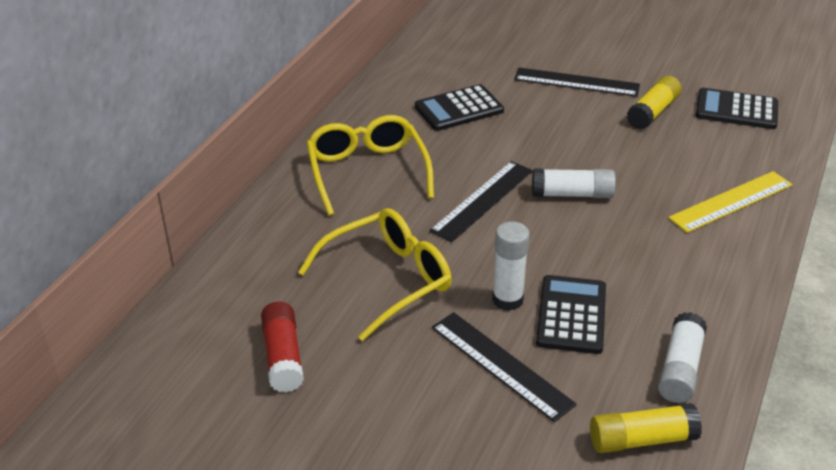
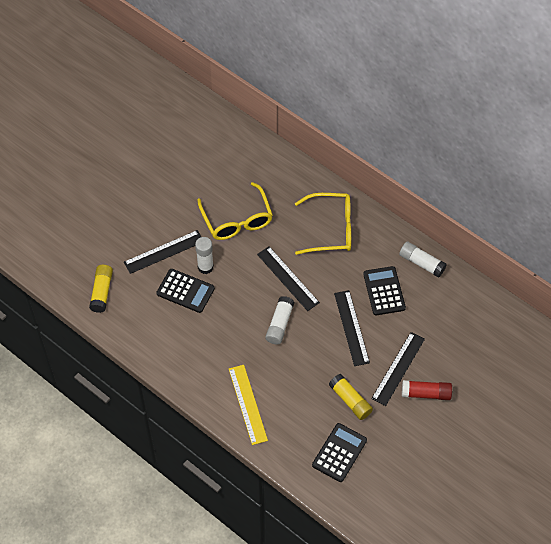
camera: 105 degrees right, 20 degrees up
red glue stick [261,302,304,392] -> red glue stick moved to [402,380,452,400]
white glue stick [658,312,707,403] -> white glue stick moved to [399,242,447,278]
none -> black ruler [334,290,370,366]

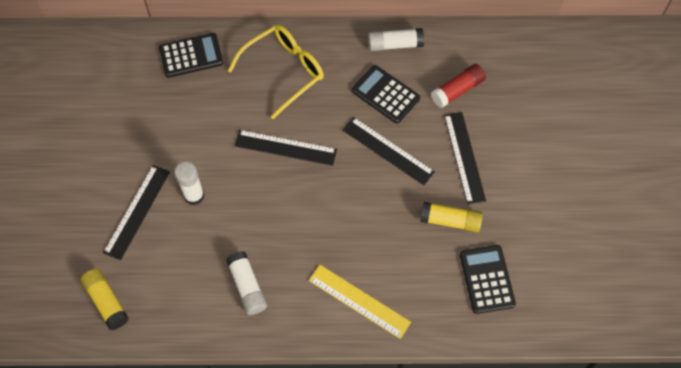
camera: 40 degrees left, 5 degrees up
black calculator [156,269,215,313] -> black calculator moved to [159,33,223,78]
yellow glasses [197,182,273,240] -> none
white glue stick [265,296,295,345] -> white glue stick moved to [226,251,267,315]
red glue stick [402,380,452,400] -> red glue stick moved to [431,64,486,108]

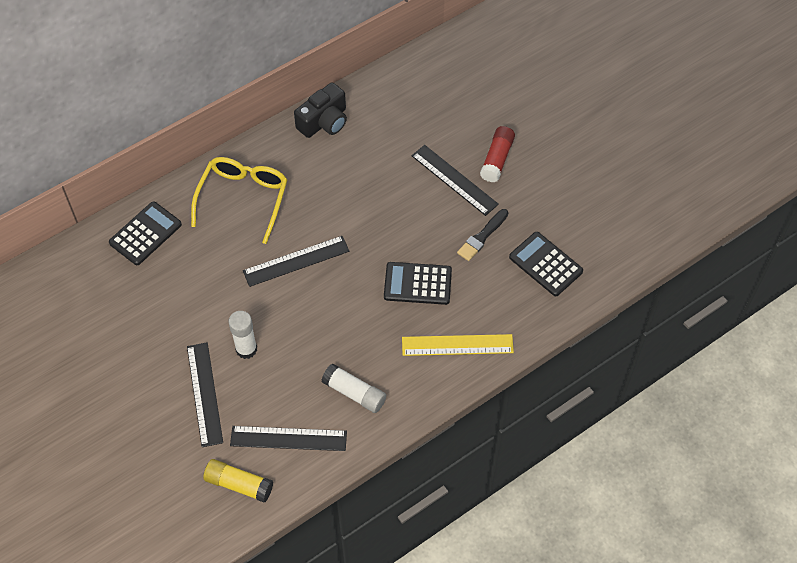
camera: 35 degrees left, 5 degrees down
black ruler [342,117,435,185] -> black ruler moved to [230,426,347,451]
black calculator [352,65,420,123] -> black calculator moved to [384,262,452,305]
white glue stick [368,28,424,51] -> black camera [294,82,347,138]
yellow glue stick [420,202,483,232] -> black brush [457,209,508,261]
red glue stick [431,64,486,108] -> red glue stick moved to [480,126,515,182]

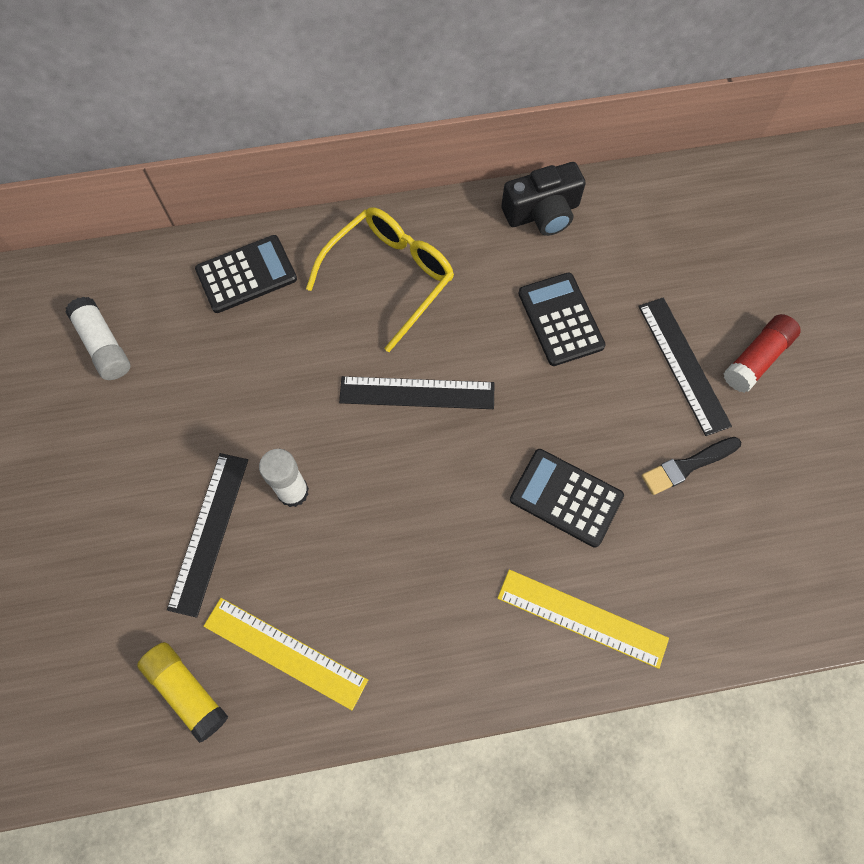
camera: 25 degrees right, 10 degrees up
black ruler [230,426,347,451] -> yellow ruler [204,598,368,710]
white glue stick [322,363,386,413] -> white glue stick moved to [66,297,130,380]
black calculator [509,232,583,296] -> black calculator moved to [518,273,606,366]

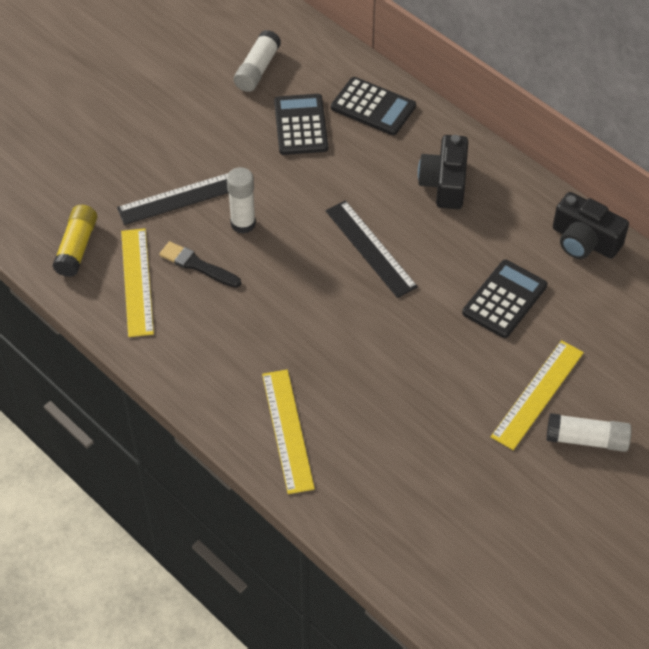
camera: 55 degrees right, 15 degrees down
yellow glasses [306,207,454,352] -> black camera [418,135,468,209]
black calculator [510,449,624,548] -> black calculator moved to [274,94,328,155]
black ruler [638,297,732,436] -> yellow ruler [491,340,584,450]
black brush [642,437,741,495] -> black brush moved to [159,241,241,288]
red glue stick [723,314,801,393] -> white glue stick [547,413,632,452]

